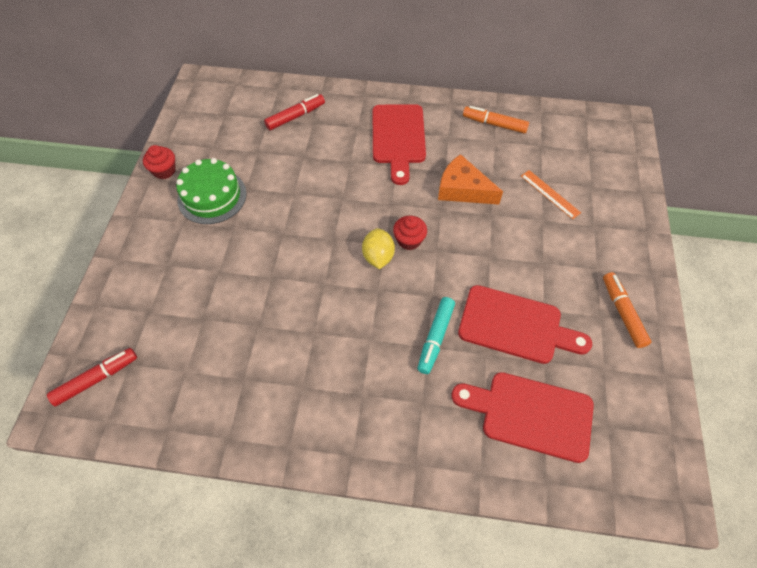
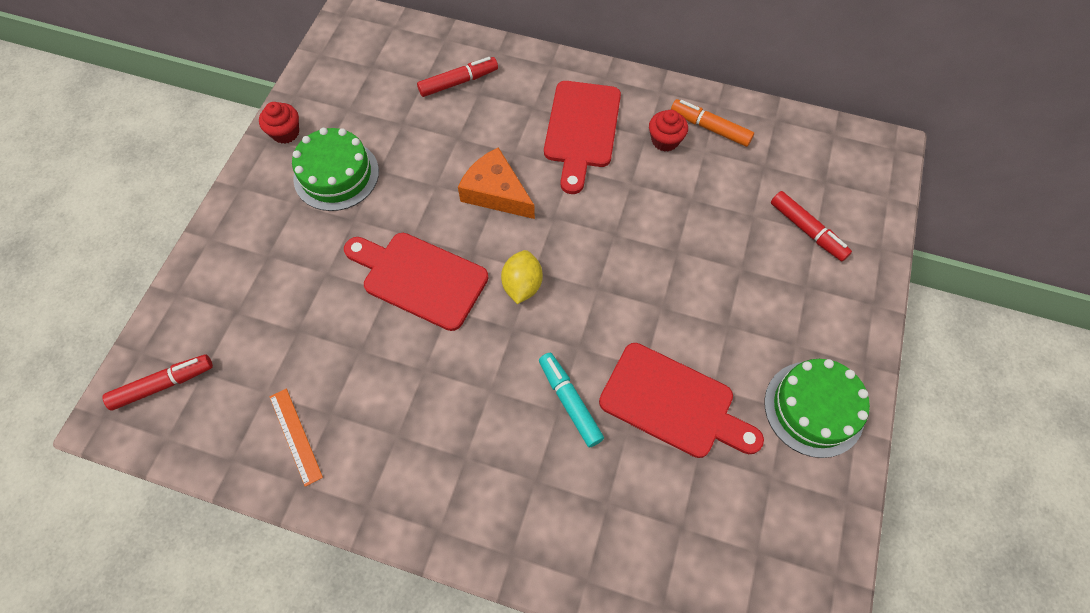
camera: 10 degrees right, 5 degrees up
red cupcake [393,216,427,250] -> red cupcake moved to [649,110,688,152]
turquoise marker [417,297,455,374] -> turquoise marker turned 120 degrees clockwise [539,353,604,447]
orange cheese [438,154,503,204] -> orange cheese moved to [458,147,535,219]
red cutting board [451,372,594,463] -> red cutting board moved to [344,233,488,331]
orange ruler [521,170,581,219] -> orange ruler moved to [269,389,323,487]
orange marker [603,272,651,348] -> green cake [764,359,870,458]
none -> red marker [771,191,852,261]

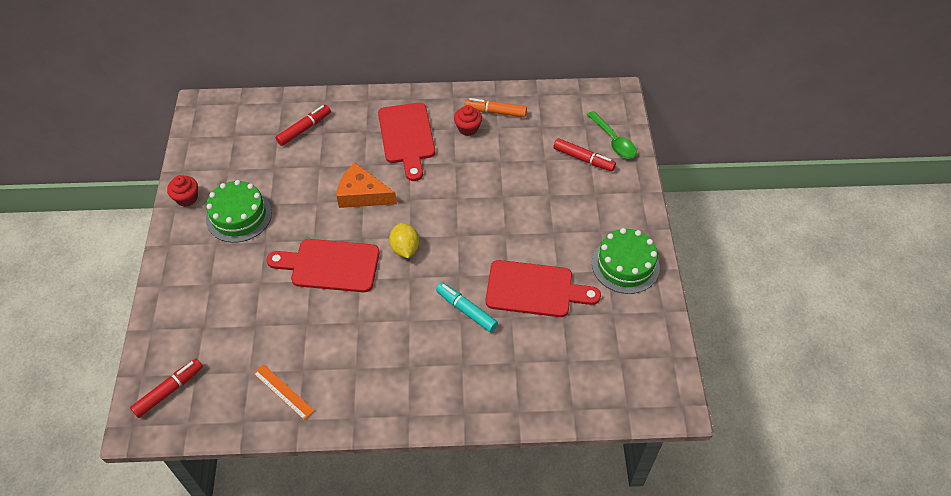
camera: 20 degrees left, 10 degrees down
none -> green spoon [587,111,637,159]

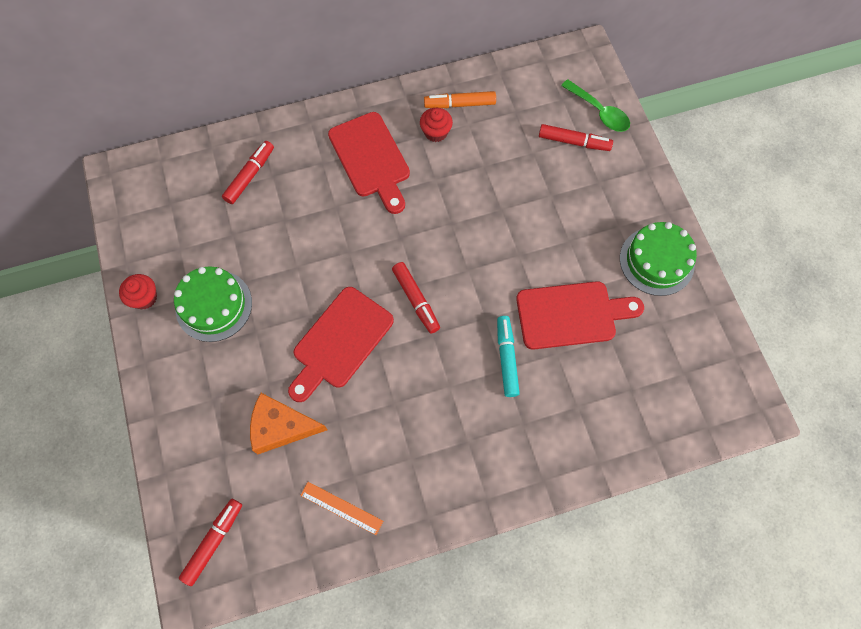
camera: 15 degrees left, 15 degrees up
red cutting board [267,239,380,292] -> red cutting board turned 45 degrees counterclockwise [288,287,394,402]
orange cheese [337,163,397,208] -> orange cheese moved to [250,393,327,454]
yellow lemon [389,223,419,258] -> red marker [392,262,440,334]
turquoise marker [436,282,498,332] -> turquoise marker turned 60 degrees clockwise [497,316,520,397]

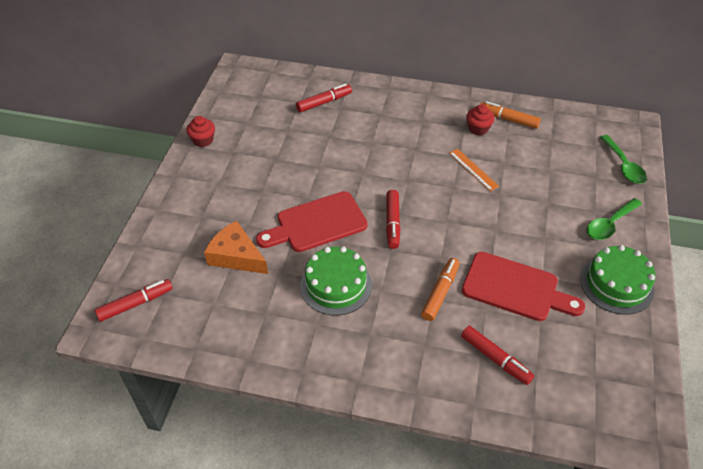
camera: 30 degrees right, 20 degrees down
green cake [174,266,252,342] -> green cake moved to [300,246,372,316]
orange ruler [300,482,383,535] -> orange ruler moved to [449,149,499,191]
red cutting board [328,112,410,214] -> none
turquoise marker [497,316,520,397] -> orange marker [421,258,459,321]
red marker [539,124,613,151] -> red marker moved to [461,326,534,385]
none -> green spoon [587,198,642,240]

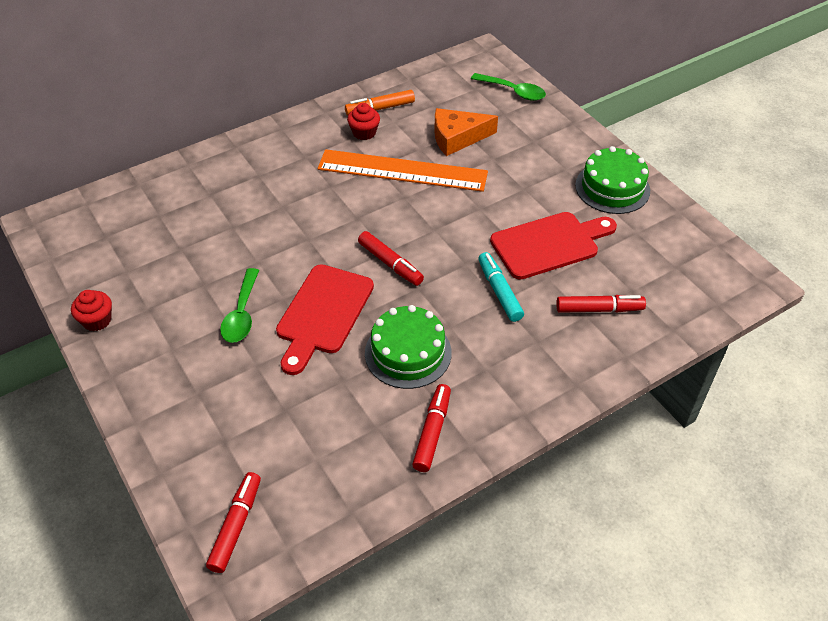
camera: 45 degrees left, 0 degrees up
orange cheese [204,220,268,274] -> orange cheese moved to [434,108,498,156]
red marker [296,84,352,112] -> red marker moved to [412,384,451,472]
orange marker [421,258,459,321] -> turquoise marker [478,252,524,322]
orange ruler [449,149,499,191] -> orange ruler [318,149,488,192], size x2.24
green spoon [587,198,642,240] -> green spoon moved to [220,268,259,343]

